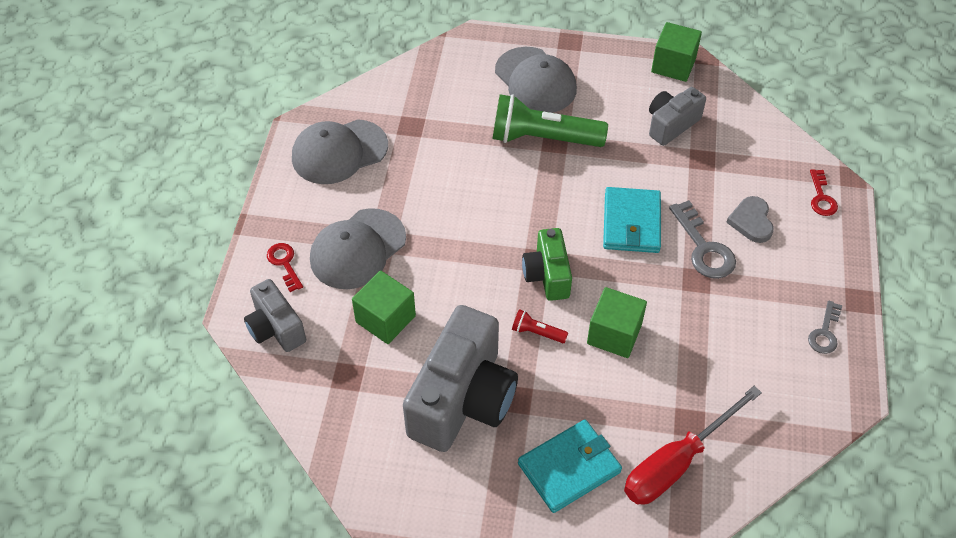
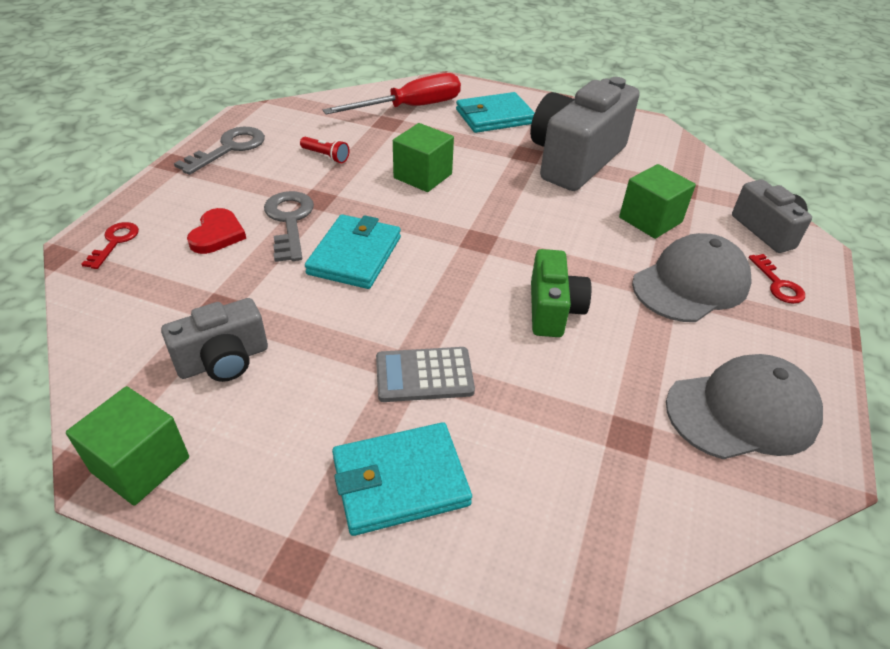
camera: 170 degrees left, 10 degrees down
green flashlight [492,94,608,147] -> grey calculator [376,347,475,402]
grey cap [495,47,577,113] -> turquoise wallet [332,422,472,536]
red flashlight [512,309,568,343] -> red flashlight moved to [300,137,350,163]
green camera [522,228,572,301] -> green camera moved to [531,249,591,337]
grey heart [726,196,774,243] -> red heart [187,208,246,254]
grey key [808,301,842,354] -> grey key [174,127,265,175], size x1.62

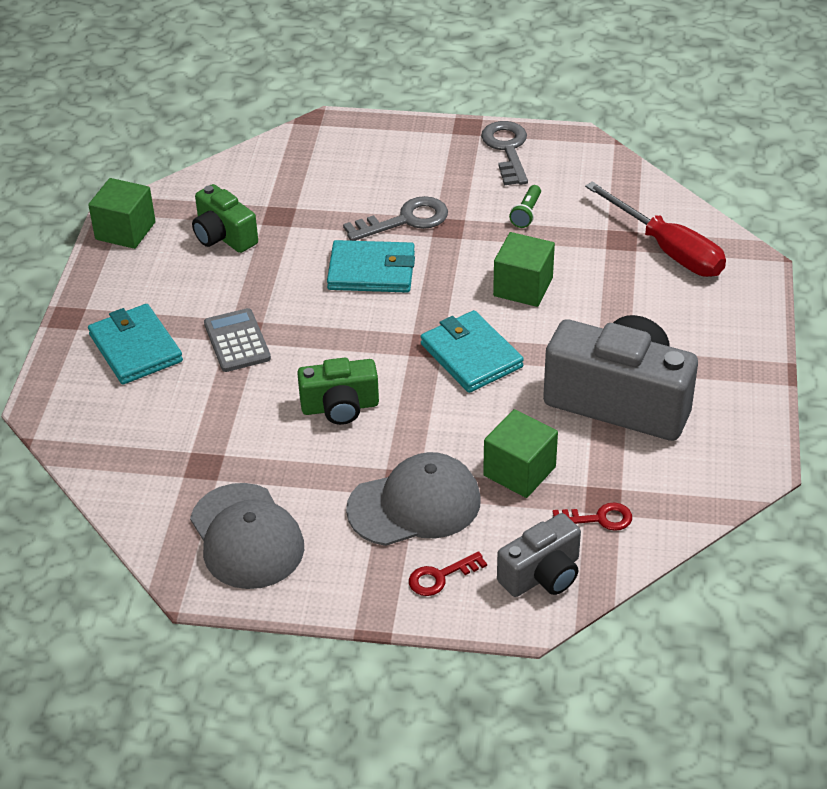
camera: 80 degrees right, 0 degrees up
red key [81,222,139,269] -> red key moved to [553,502,632,531]
grey camera [161,298,268,382] -> green camera [192,184,258,253]
grey key [174,127,265,175] -> grey key turned 120 degrees counterclockwise [481,121,528,186]
red heart [187,208,246,254] -> none
red flashlight [300,137,350,163] -> green flashlight [509,185,541,228]
turquoise wallet [456,92,535,133] -> turquoise wallet moved to [421,310,524,393]
grey cap [632,233,752,322] -> grey cap turned 60 degrees counterclockwise [346,452,481,546]

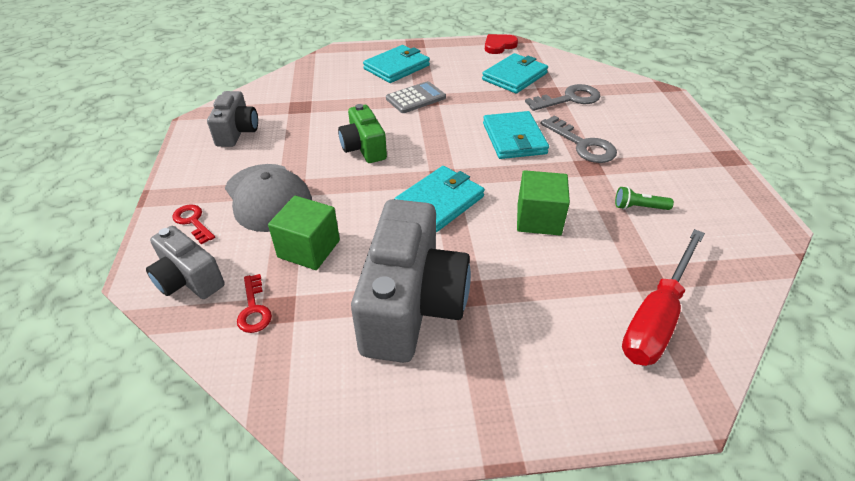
camera: 75 degrees right, 0 degrees up
green cube [88,178,155,249] -> red heart [485,34,518,54]
grey cap [190,483,304,589] -> grey camera [207,91,258,147]
green camera [192,184,258,253] -> turquoise wallet [482,53,548,94]
grey key [481,121,528,186] -> grey key moved to [525,84,601,111]

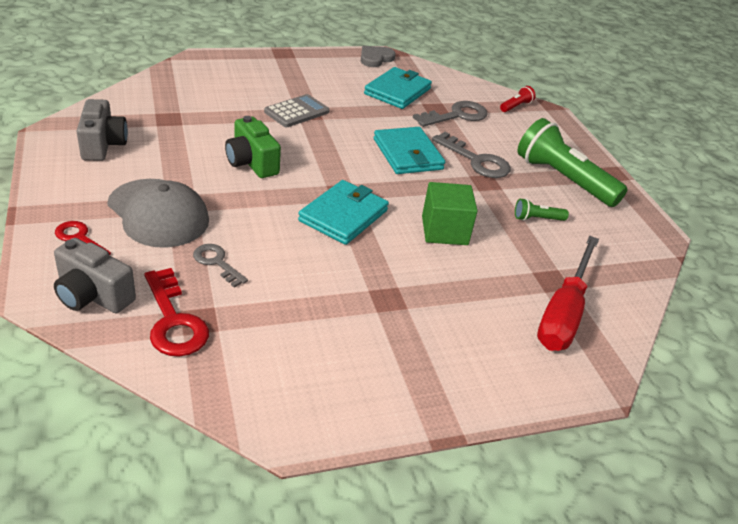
camera: 15 degrees left, 5 degrees down
red key [237,274,272,333] -> red key [144,268,209,357], size x1.62
green cube [268,196,340,270] -> grey key [193,244,248,288]
grey camera [351,199,471,363] -> none
turquoise wallet [363,45,430,83] -> none
red heart [485,34,518,54] -> grey heart [361,46,396,67]
none -> red flashlight [500,86,536,112]
none -> green flashlight [517,118,628,207]

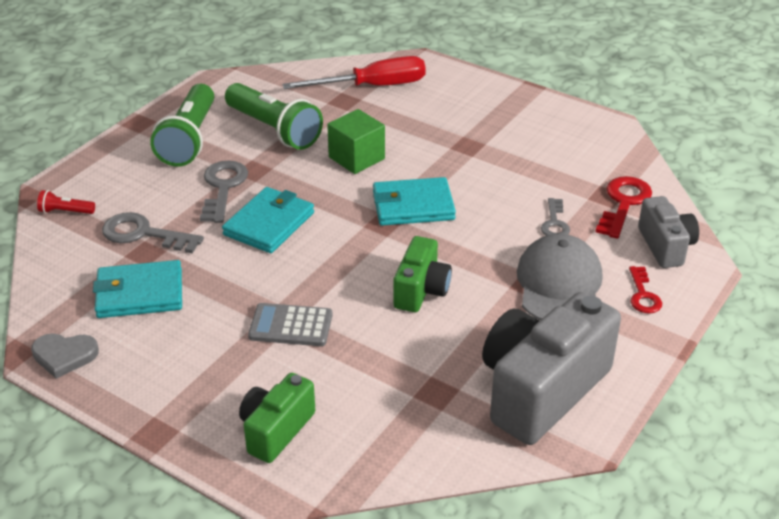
camera: 125 degrees left, 0 degrees up
grey camera [77,99,128,161] -> grey camera [482,292,621,445], size x1.83
green flashlight [515,198,569,221] -> green flashlight [225,83,323,150], size x2.32
none -> green camera [239,373,315,463]

